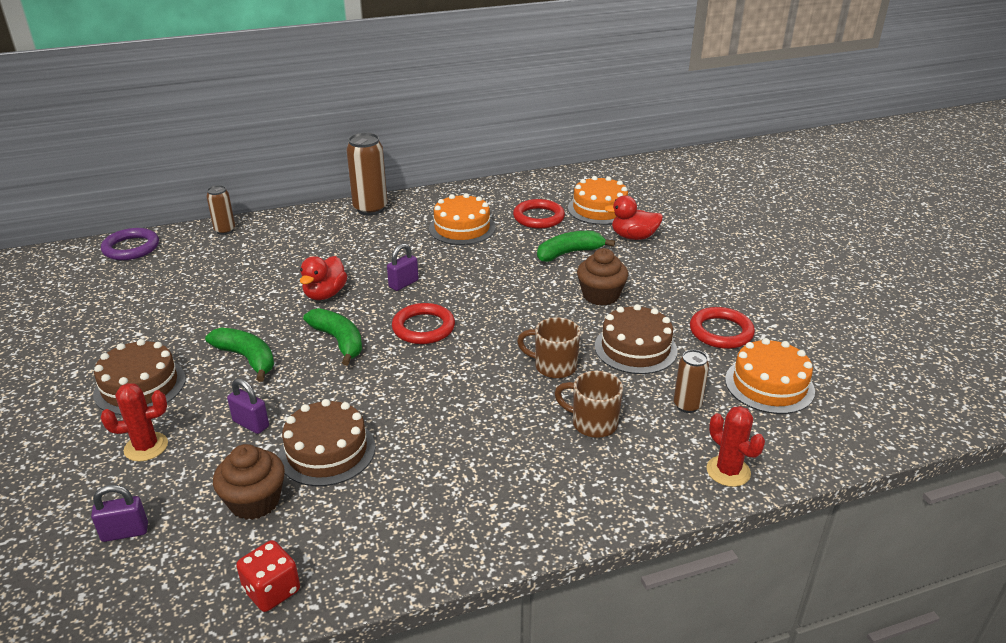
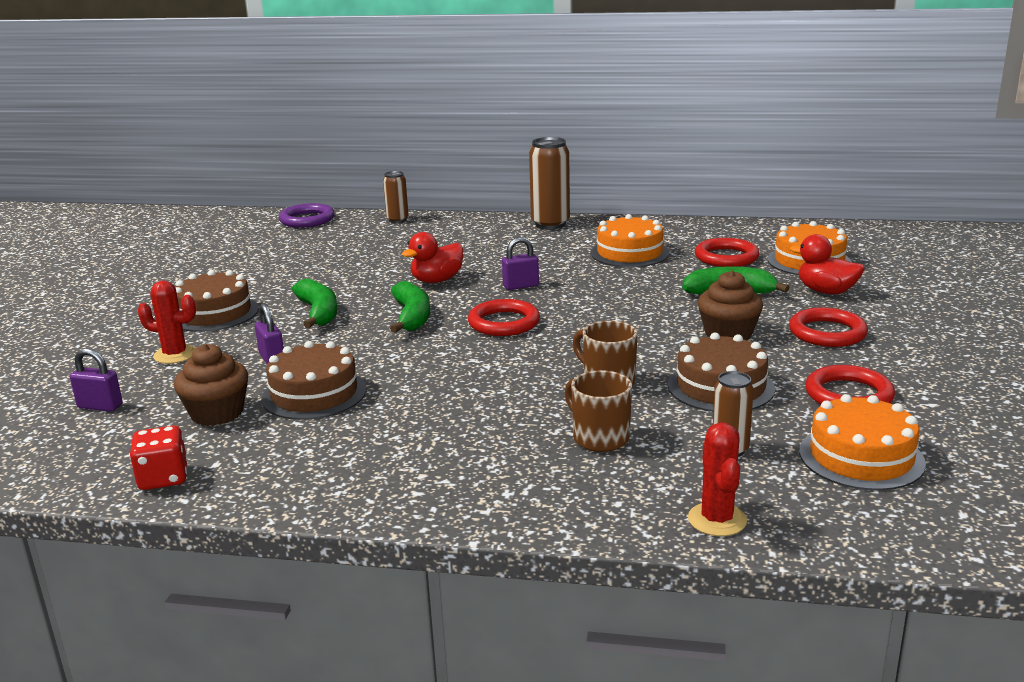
camera: 30 degrees right, 10 degrees down
none -> red ring [789,307,868,347]

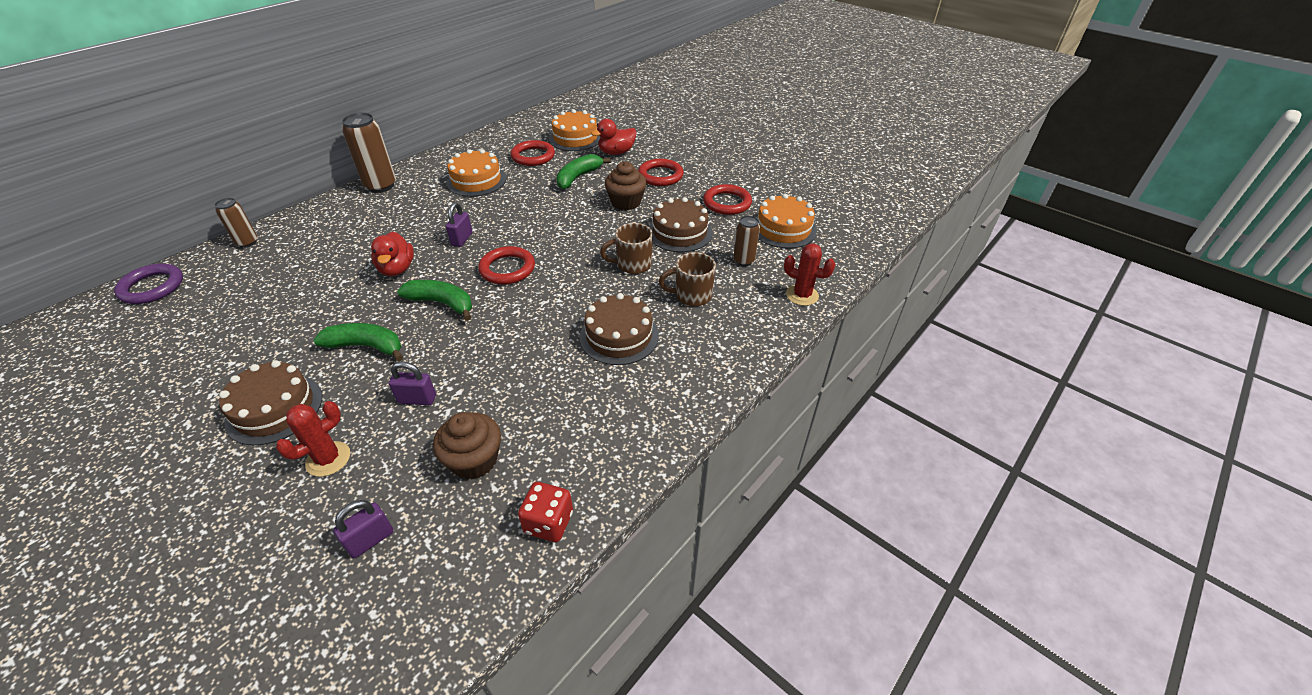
camera: 60 degrees left, 20 degrees up
brown cake [261,341,366,420] -> brown cake moved to [580,293,659,365]

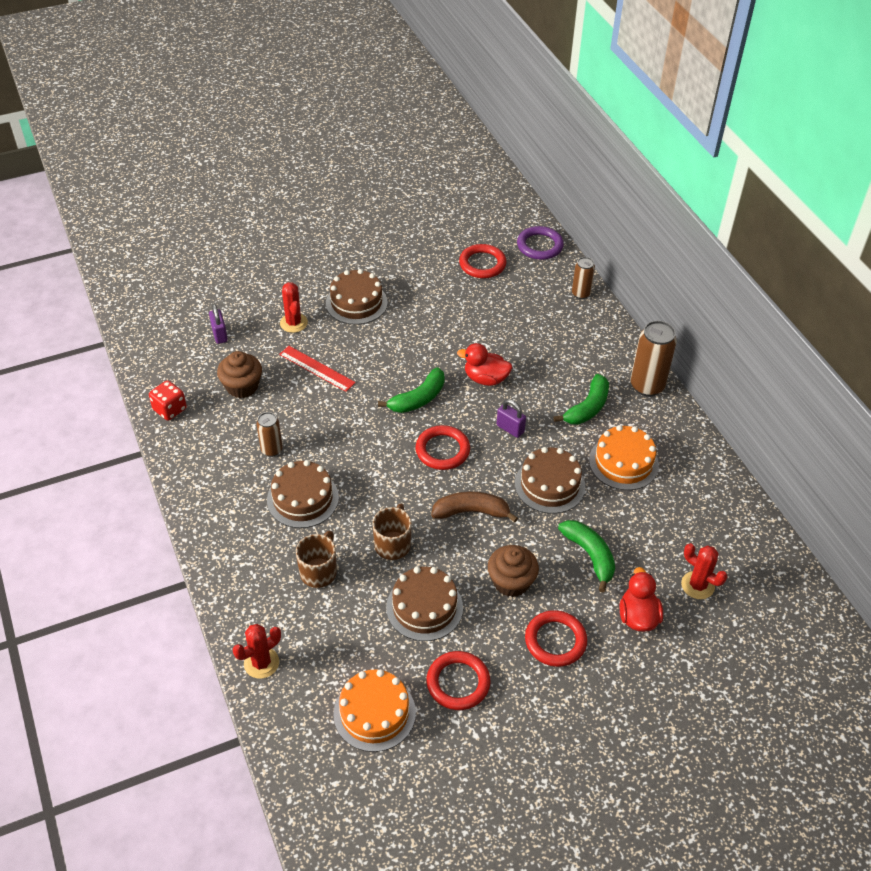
camera: 115 degrees right, 5 degrees up
green banana [313,323,403,362] -> green banana moved to [553,374,609,424]
purple padlock [389,361,436,405] -> red ruler [279,346,356,392]
red ring [511,140,555,166] -> red ring moved to [459,244,507,278]
orange cake [549,109,601,151] -> red cactus [681,543,727,599]
brown can [734,216,760,266] -> brown can moved to [257,412,282,457]
none -> brown banana [431,491,518,523]
none -> brown cake [515,447,585,514]

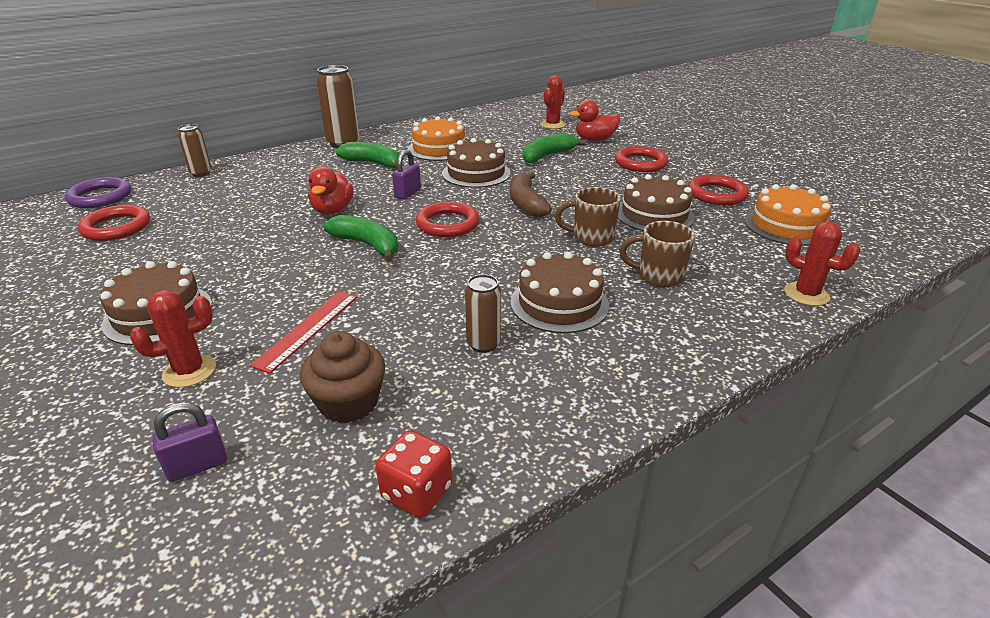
camera: 100 degrees left, 15 degrees down
brown cupcake [488,545,539,597] -> none

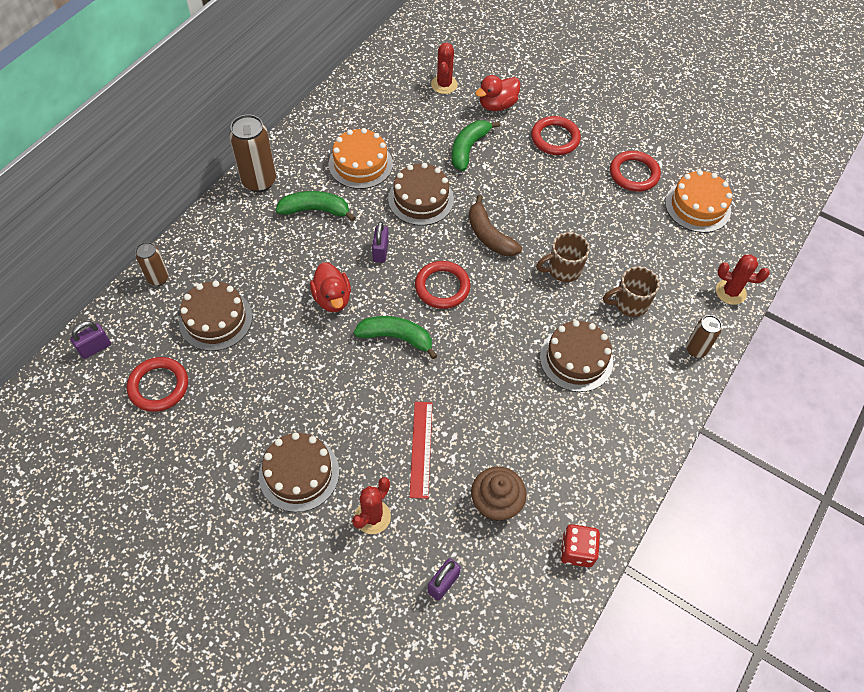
camera: 25 degrees left, 25 degrees up
purple ring [65,177,131,208] -> purple padlock [70,321,111,359]
brown can [465,274,501,353] -> brown can moved to [686,315,722,358]
brown cake [618,174,695,231] -> brown cake moved to [179,281,252,351]

